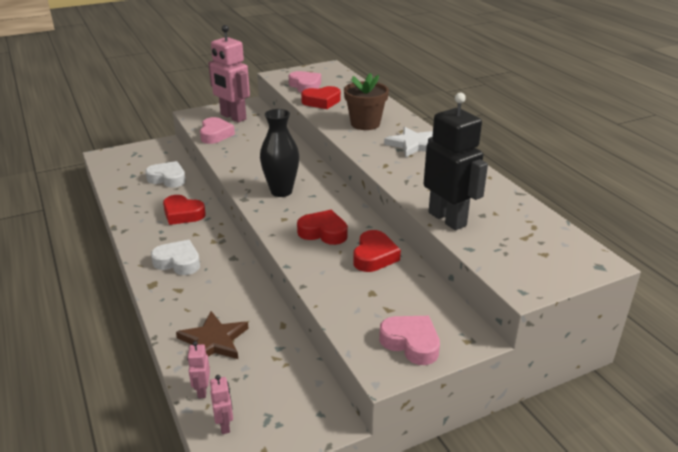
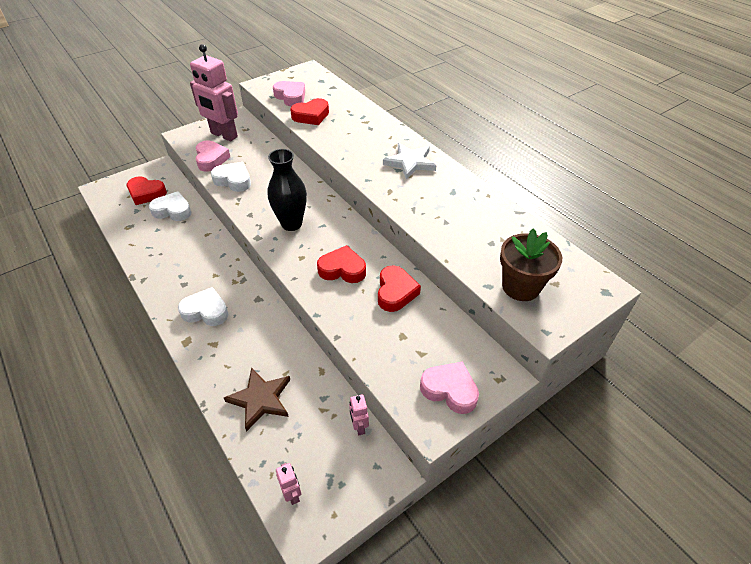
camera: 10 degrees left, 15 degrees up
red heart [163,195,206,225] -> red heart moved to [127,176,167,205]
pink robot [187,341,210,399] -> pink robot moved to [349,394,369,435]
brown flower pot [344,73,389,130] -> brown flower pot moved to [500,228,562,301]
black robot [424,92,488,230] -> none
none -> white heart [211,162,251,192]

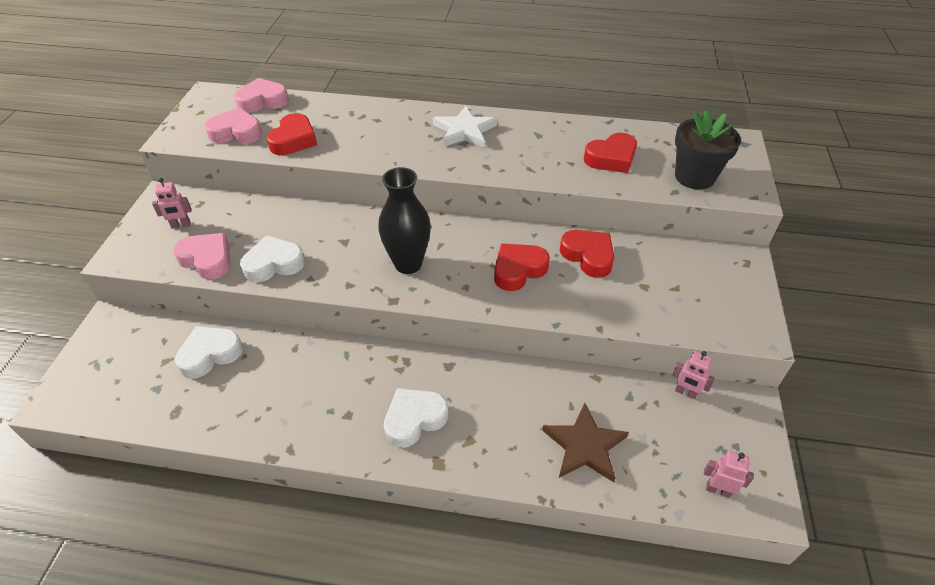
camera: 45 degrees left, 0 degrees up
red heart [127,176,167,205] -> red heart moved to [584,133,637,173]
pink robot [190,44,238,142] -> pink robot [152,178,192,229], size x0.43
pink heart [420,361,479,414] -> pink heart moved to [234,78,289,112]
brown flower pot [500,228,562,301] -> black flower pot [675,109,741,190]

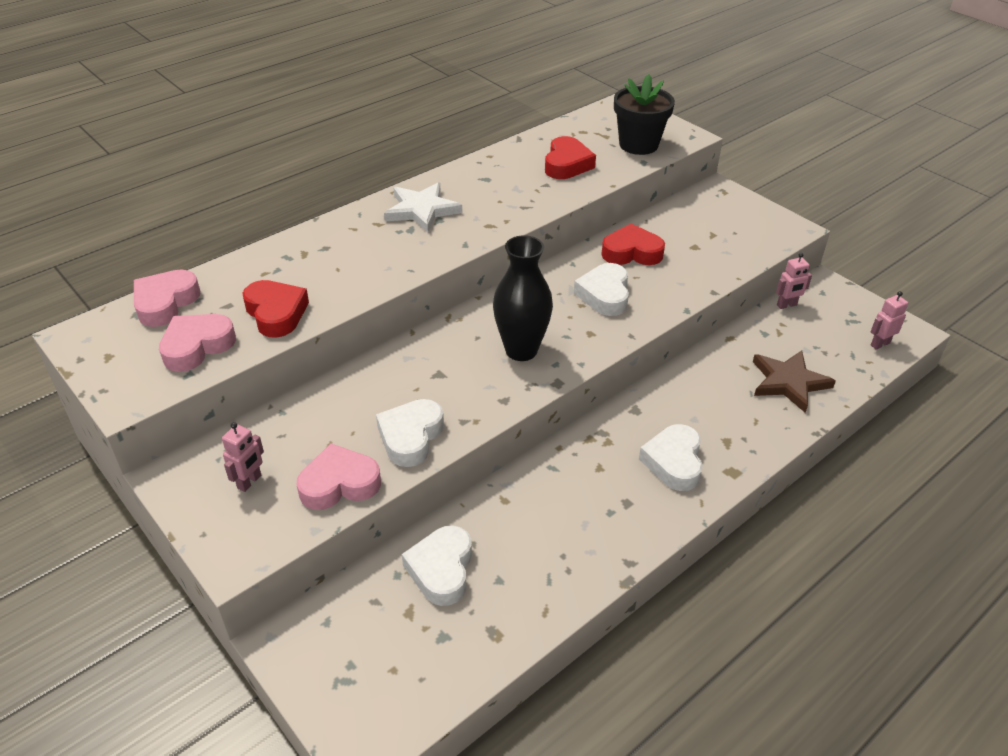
camera: 50 degrees left, 5 degrees down
red heart [494,243,550,291] -> white heart [574,263,629,316]

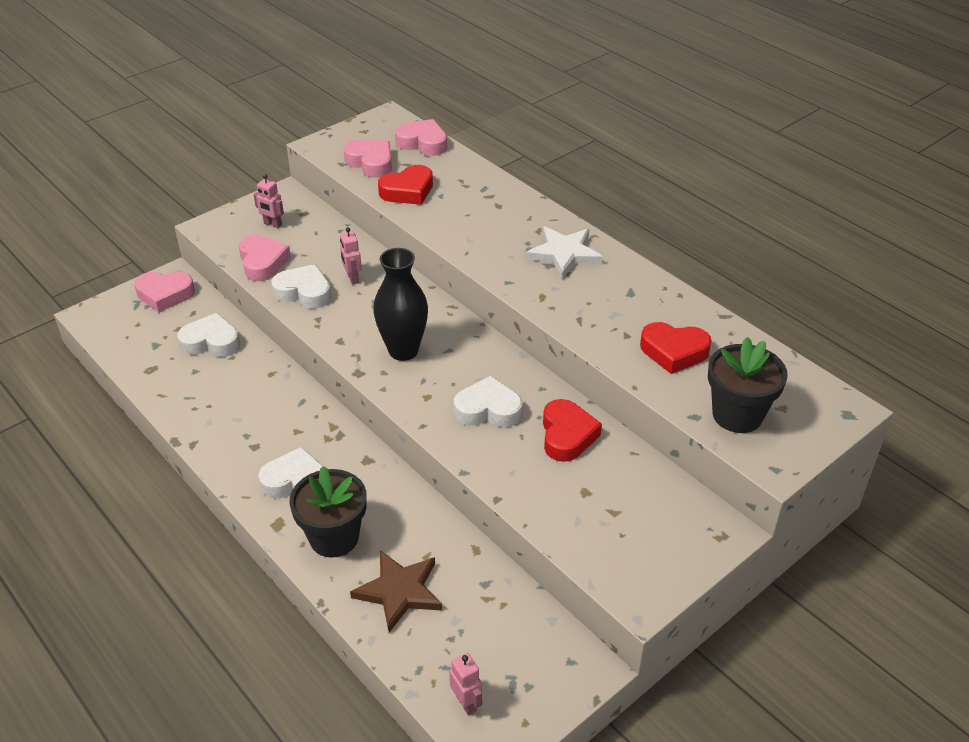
camera: 90 degrees right, 0 degrees up
pink robot [776,253,812,309] -> pink robot moved to [340,227,362,285]
none -> pink heart [134,272,195,313]
none -> black flower pot [289,466,367,558]

